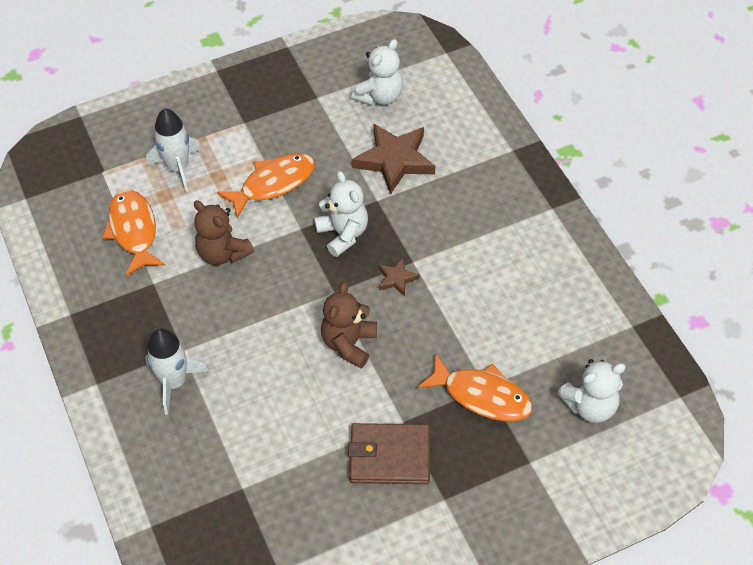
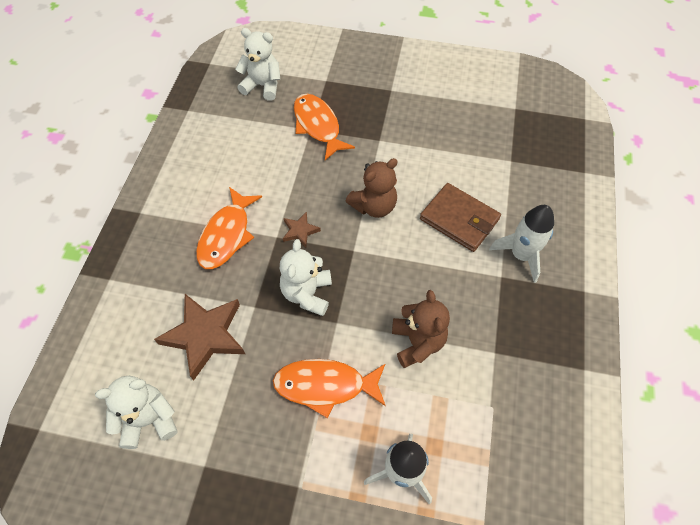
camera: 145 degrees left, 5 degrees up
orange fish [102,189,166,276] -> orange fish moved to [196,187,262,269]
brown wallet [348,423,430,484] -> brown wallet moved to [420,183,501,252]

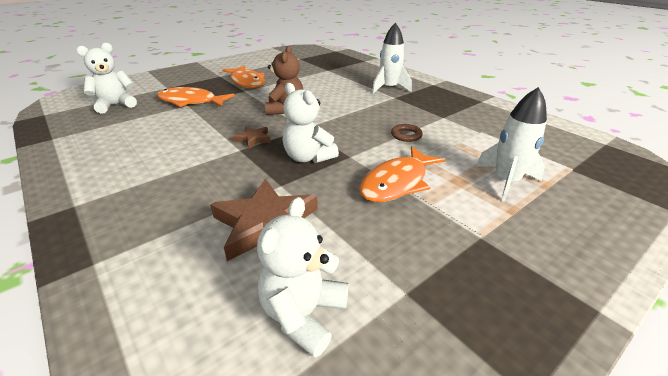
camera: 50 degrees left, 25 degrees down
orange fish [196,187,262,269] -> orange fish moved to [222,65,265,89]
brown teddy bear [392,290,450,368] -> brown ring [391,124,423,142]
brown wallet [420,183,501,252] -> none

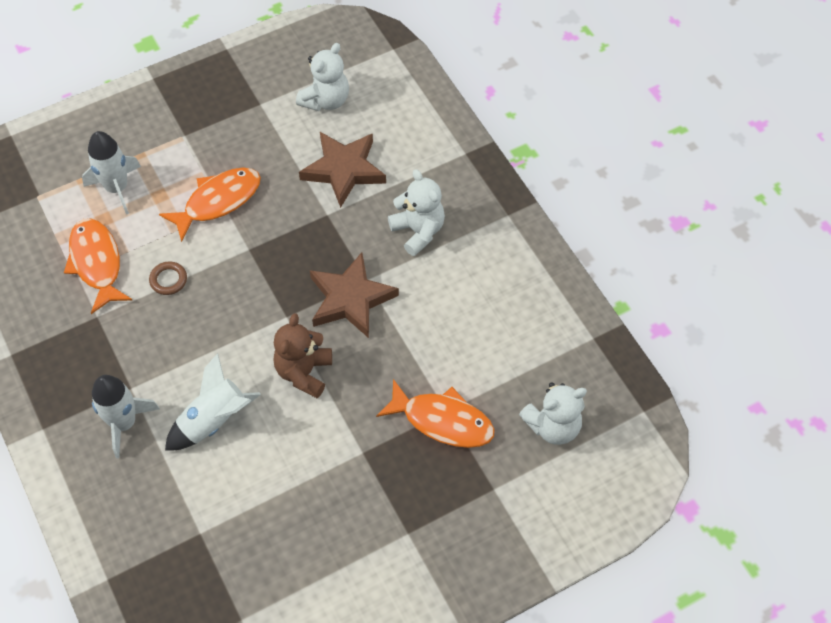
camera: 170 degrees left, 25 degrees up
orange fish [222,65,265,89] -> orange fish moved to [64,218,132,314]
brown star [233,126,271,149] -> brown star [310,252,399,338], size x2.06
white teddy bear [283,83,339,163] -> white teddy bear moved to [388,169,445,256]
none -> white rocket [165,353,261,450]

